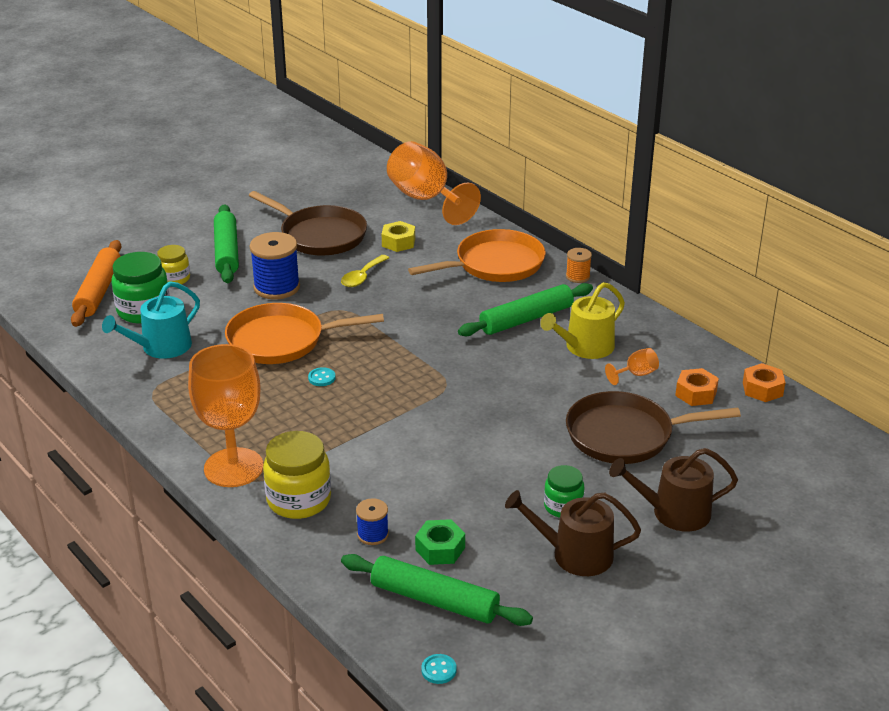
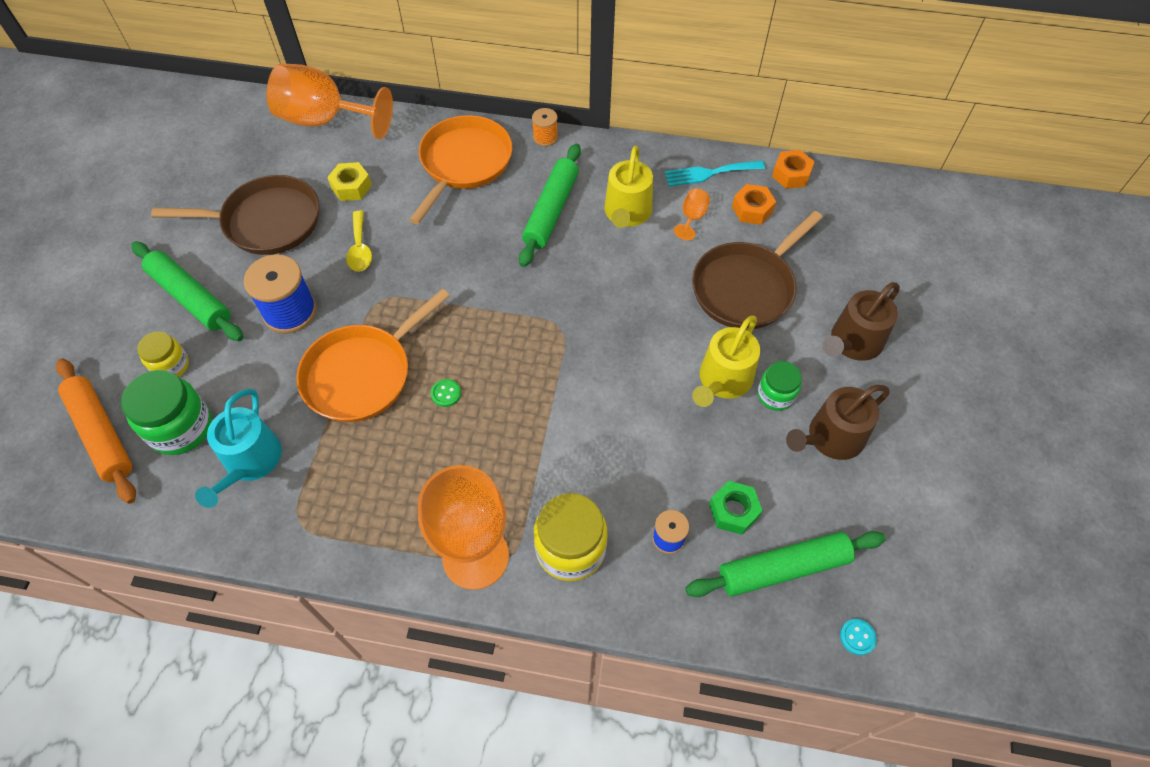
camera: 40 degrees left, 25 degrees up
turquoise button [308,367,336,386] -> green button [431,379,461,407]
none -> turquoise fork [664,160,765,186]
none -> yellow watering can [692,315,760,407]

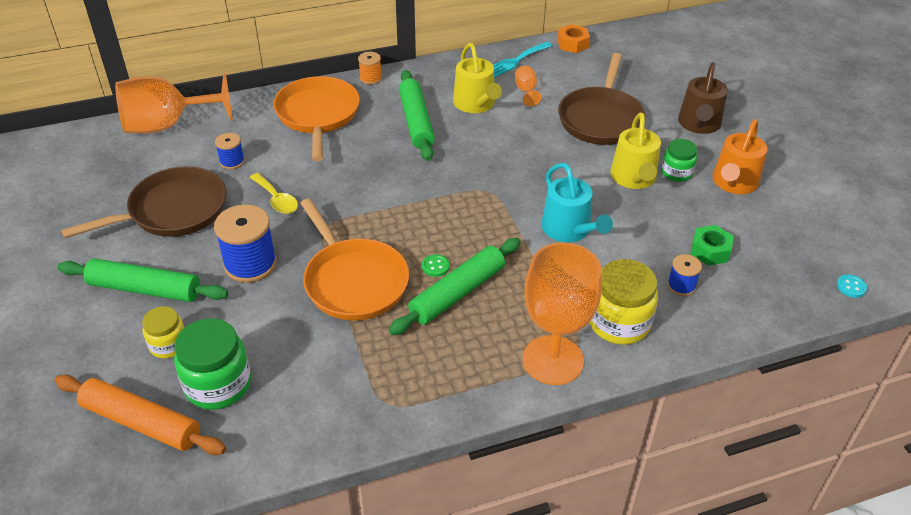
camera: 30 degrees left, 15 degrees down
turquoise watering can [195,389,282,508] -> turquoise watering can moved to [541,163,613,242]
orange pan [296,289,450,422] -> orange pan turned 45 degrees counterclockwise [300,199,409,321]
yellow nut [327,162,372,201] -> blue spool [215,133,245,169]
green rolling pin [685,531,886,597] -> green rolling pin moved to [389,238,521,335]
orange nut [732,184,776,225] -> none
brown watering can [786,385,890,460] -> orange watering can [713,119,767,194]

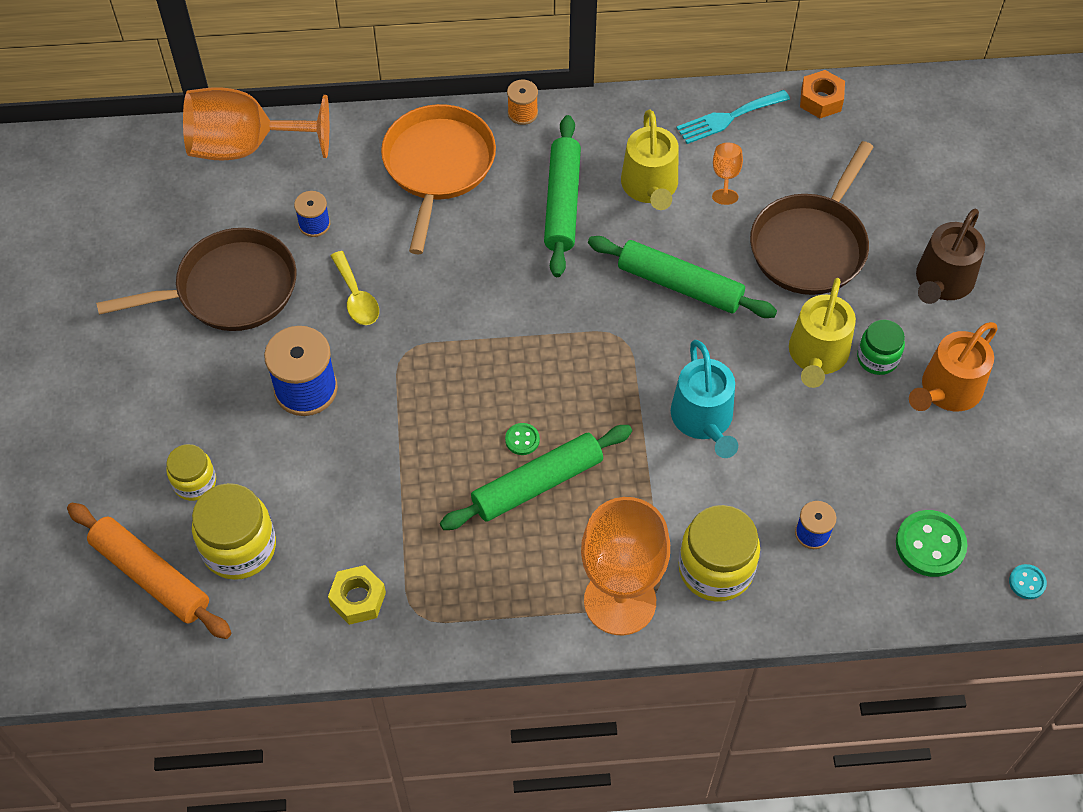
camera: 15 degrees right, 15 degrees up
green rolling pin [58,258,228,302] -> green rolling pin moved to [588,236,777,318]
green jar [174,318,251,410] -> yellow jar [192,483,276,580]
orange pan [300,199,409,321] -> none
green nut [690,225,733,265] -> none
none -> yellow nut [328,565,386,625]
none -> green button [896,510,967,577]

